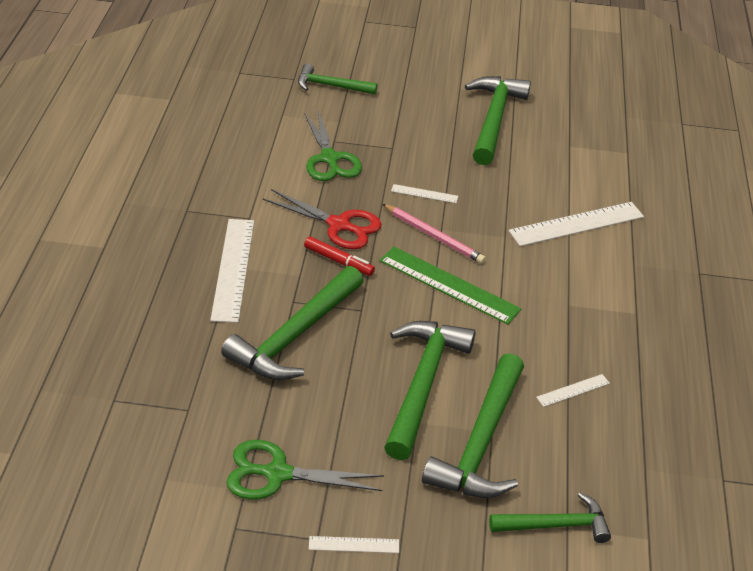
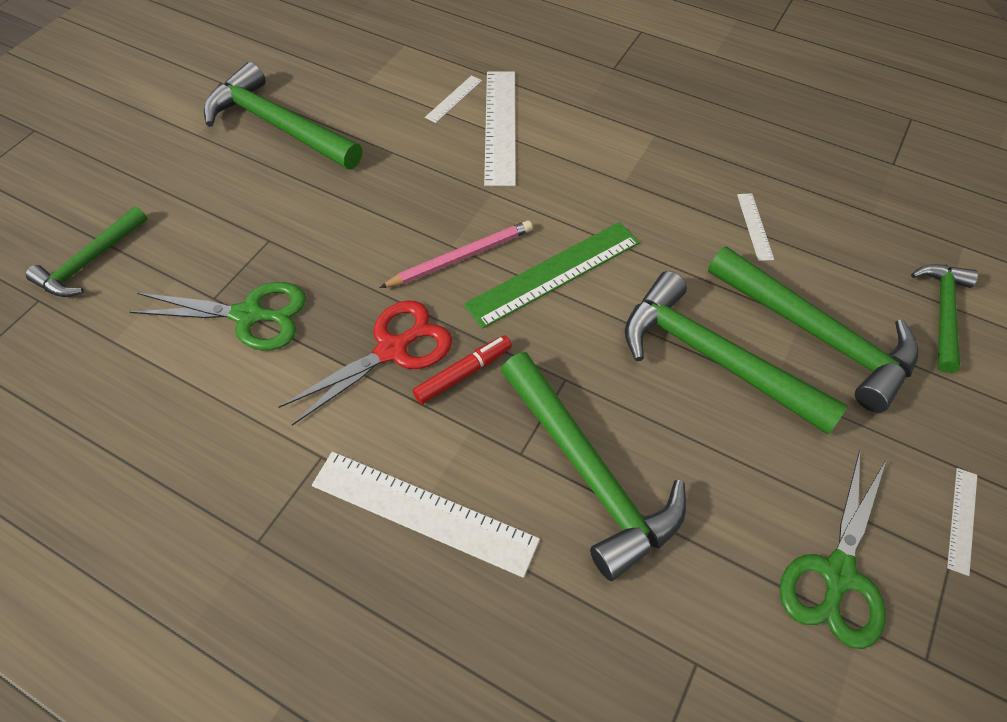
camera: 65 degrees left, 15 degrees up
white ruler [391,184,458,203] -> white ruler moved to [425,75,482,123]

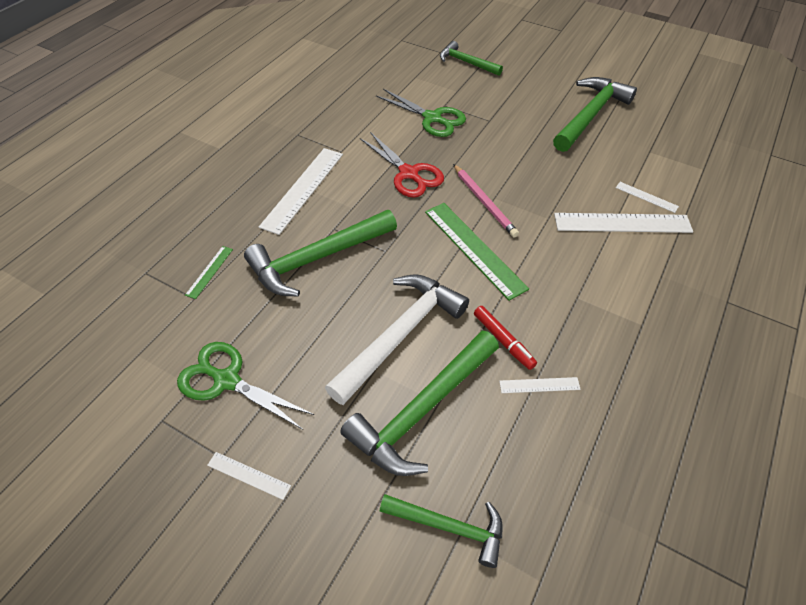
camera: 90 degrees right, 5 degrees down
green scissors [130,282,306,350] -> green scissors turned 60 degrees counterclockwise [376,89,466,137]
red marker [413,335,512,404] -> red marker moved to [474,306,537,370]
green hammer [625,271,848,434] -> white hammer [325,274,469,405]
none -> green ruler [185,246,233,299]

